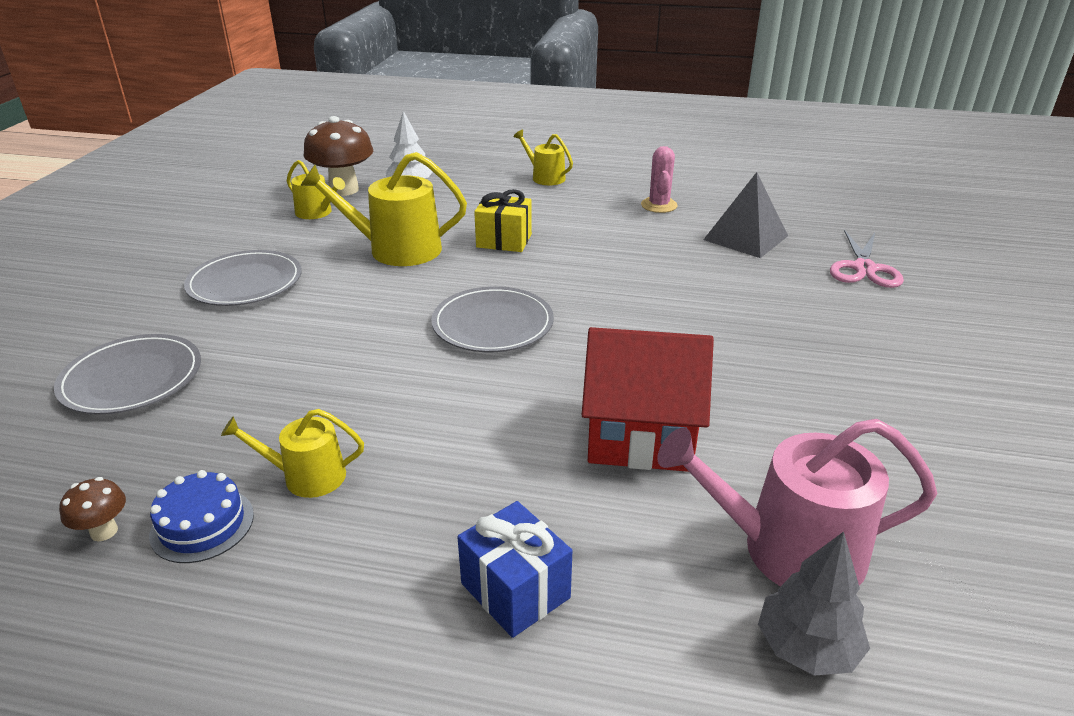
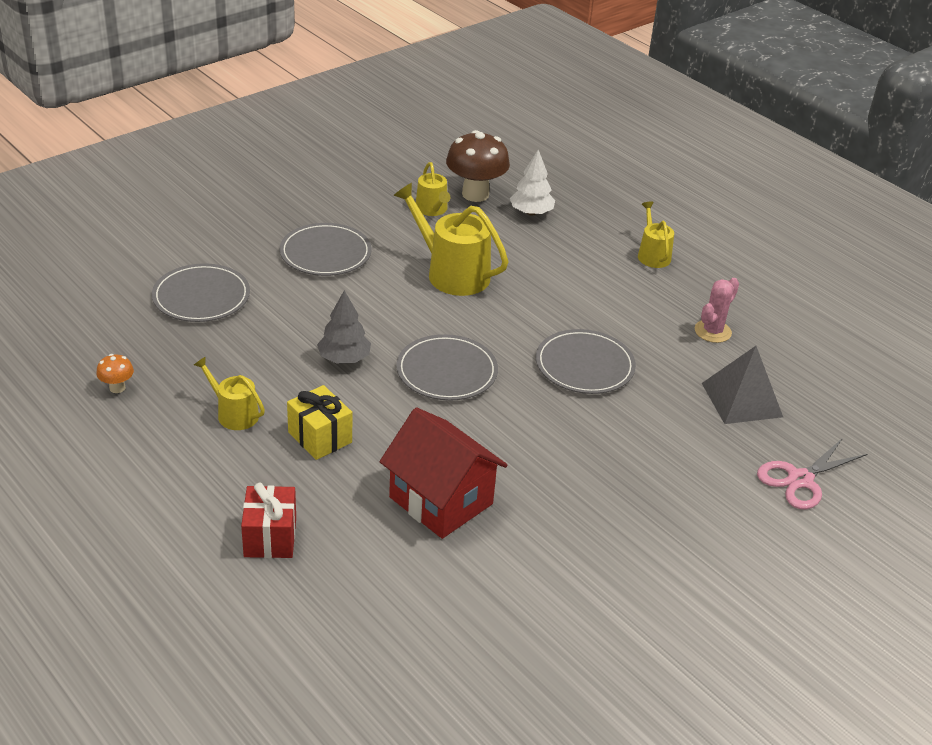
camera: 35 degrees right, 5 degrees up
brown mushroom [59,477,126,541] -> orange mushroom [96,354,134,393]
blue cake [149,470,254,563] -> none
blue gift [457,501,572,638] -> red gift [241,483,296,558]
yellow gift [474,189,532,252] -> yellow gift moved to [287,385,352,460]
pink watering can [658,419,938,587] -> none
grey tree [758,532,870,676] -> grey tree moved to [317,290,371,364]
none -> grey plate [536,329,636,394]

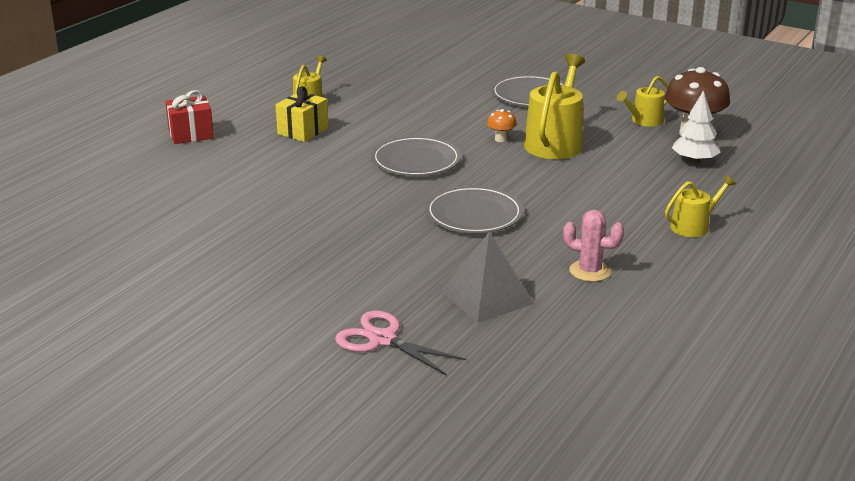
camera: 75 degrees right, 10 degrees down
orange mushroom [96,354,134,393] -> orange mushroom moved to [487,109,517,142]
grey plate [152,263,250,322] -> none
grey tree [317,290,371,364] -> none
red house [380,407,507,539] -> none

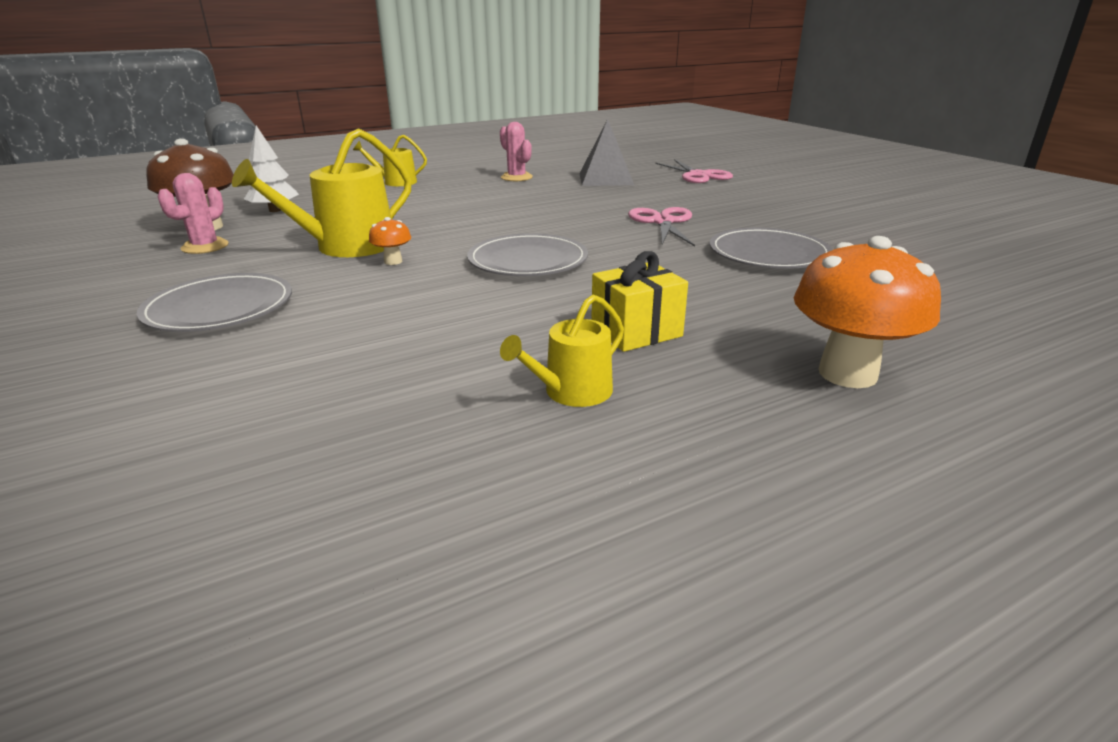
camera: 150 degrees left, 0 degrees up
red gift [165,90,214,144] -> orange mushroom [794,236,941,388]
grey plate [425,186,523,233] -> grey plate moved to [709,228,832,269]
yellow watering can [617,76,668,127] -> pink cactus [158,173,229,254]
none -> pink scissors [628,207,695,246]

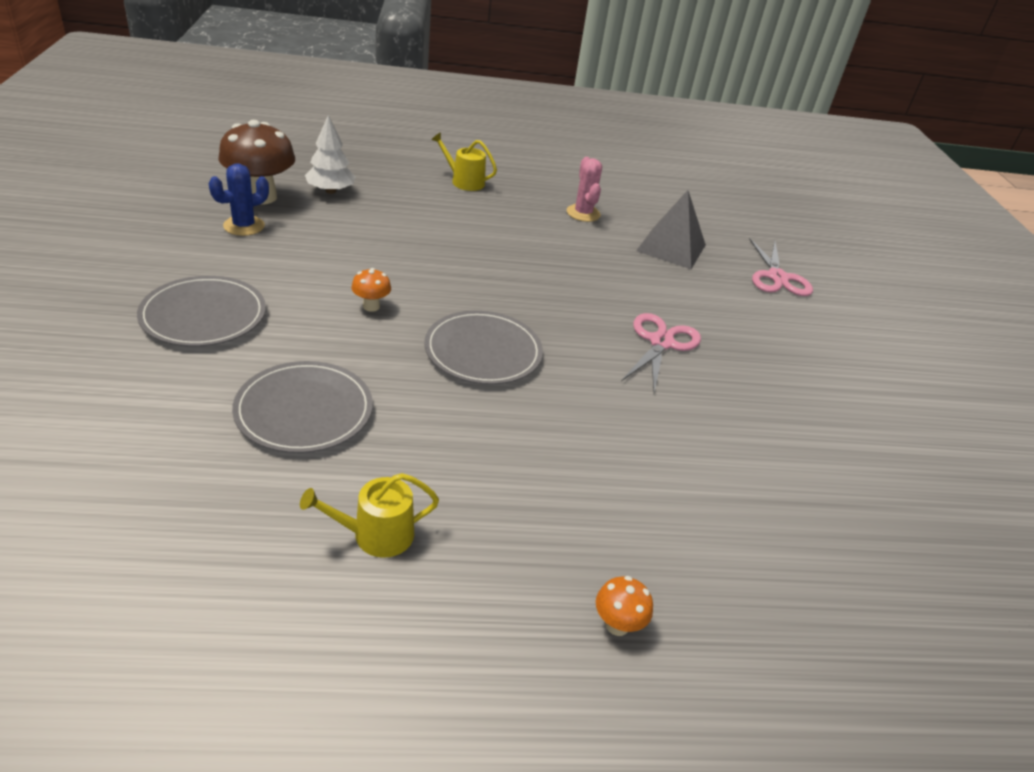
camera: 20 degrees right, 10 degrees up
pink cactus [158,173,229,254] -> blue cactus [209,163,269,236]
yellow watering can [232,128,412,257] -> none
yellow gift [591,251,688,352] -> none
grey plate [709,228,832,269] -> grey plate moved to [232,361,373,453]
orange mushroom [794,236,941,388] -> orange mushroom [596,576,653,636], size x0.46

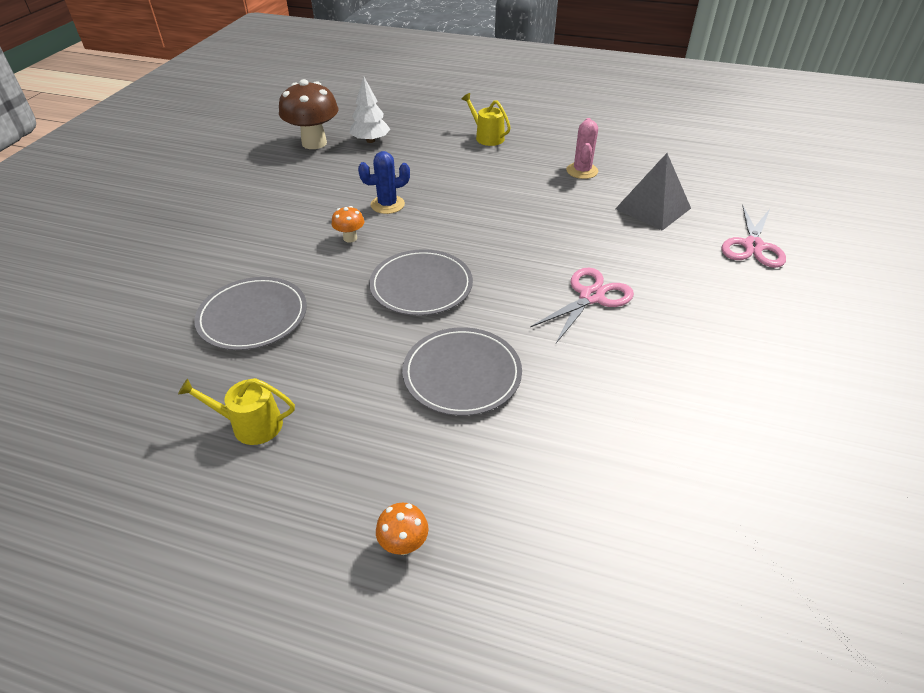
camera: 25 degrees right, 5 degrees up
grey plate [137,276,266,347] -> grey plate moved to [402,327,522,416]
blue cactus [209,163,269,236] -> blue cactus moved to [358,151,410,214]

